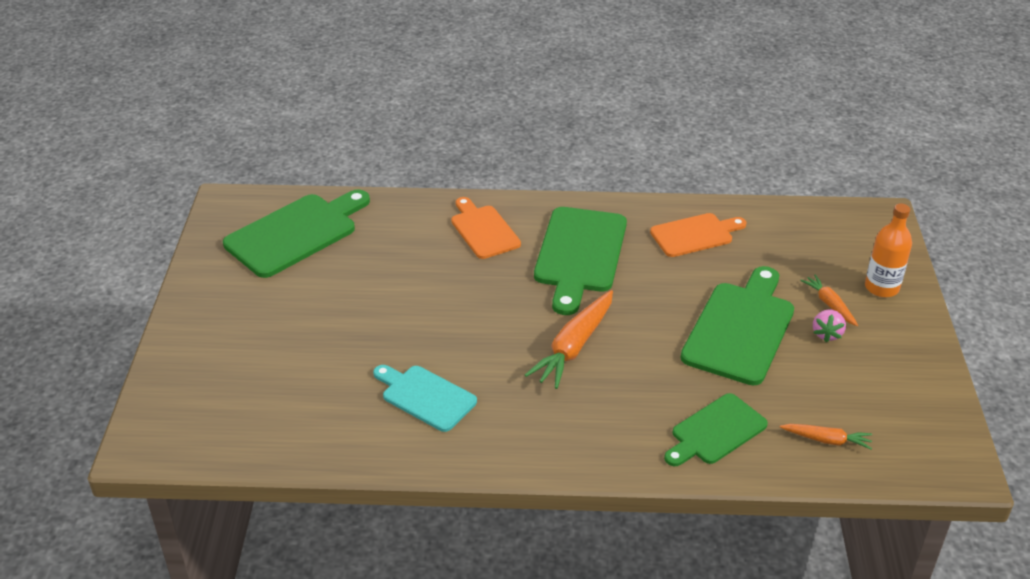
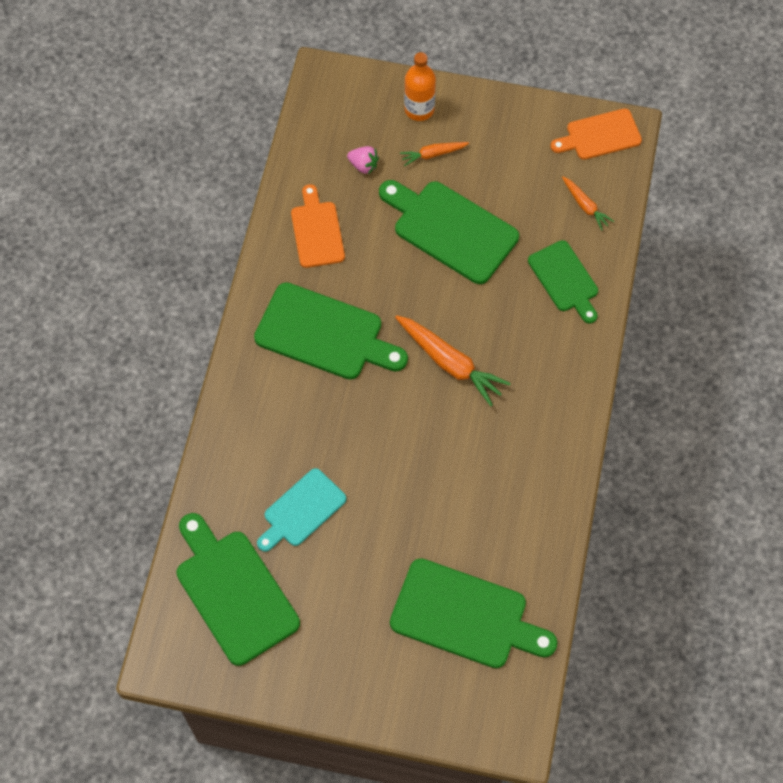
camera: 80 degrees left, 25 degrees up
turquoise cutting board [373,365,477,432] -> turquoise cutting board moved to [257,468,346,552]
orange cutting board [451,197,521,259] -> orange cutting board moved to [550,109,642,160]
orange carrot [780,424,872,450] -> orange carrot turned 120 degrees clockwise [562,177,614,230]
pink strawberry [813,309,846,342] -> pink strawberry moved to [347,146,379,174]
none -> green cutting board [390,558,557,668]

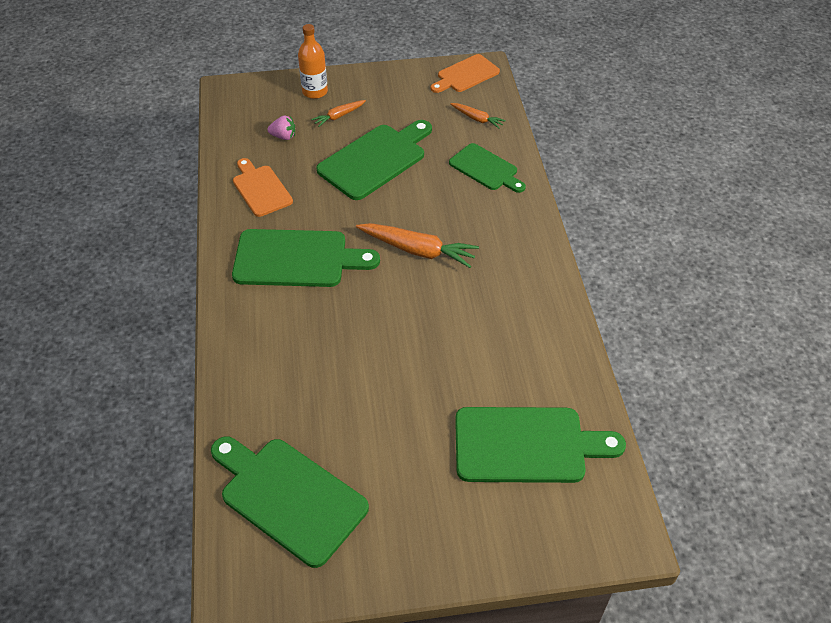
camera: 20 degrees left, 15 degrees down
turquoise cutting board [257,468,346,552] -> none
green cutting board [379,180,519,284] -> green cutting board turned 120 degrees clockwise [316,120,432,200]

